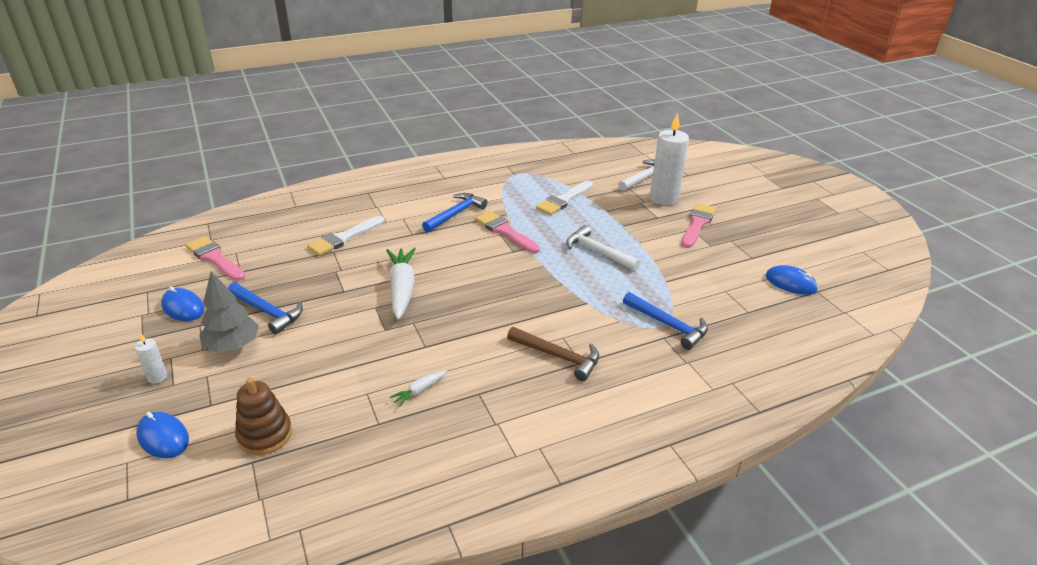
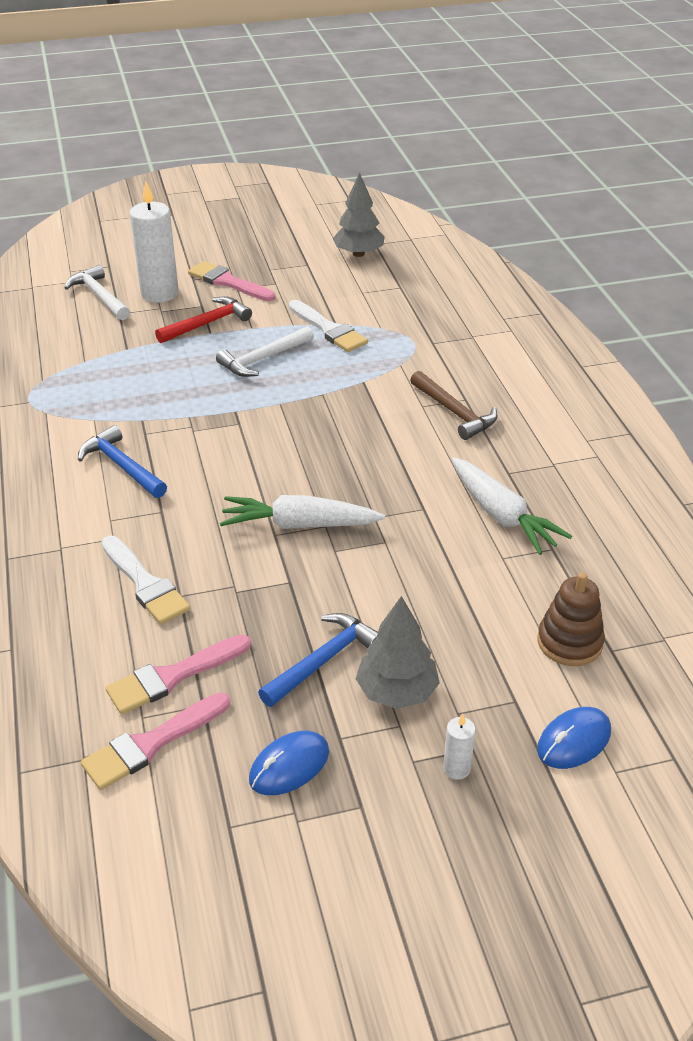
camera: 80 degrees left, 5 degrees up
white carrot [390,370,447,407] -> white carrot [451,457,572,555], size x2.11
pink brush [475,211,540,253] -> pink brush moved to [105,634,251,714]
brown hammer [507,327,599,381] -> brown hammer turned 105 degrees clockwise [410,371,498,440]
white brush [536,180,593,215] -> white brush moved to [289,300,368,352]
blue hammer [623,292,708,350] -> none
blue mouse [766,265,818,295] -> grey tree [333,172,385,257]
none -> red hammer [155,296,252,343]

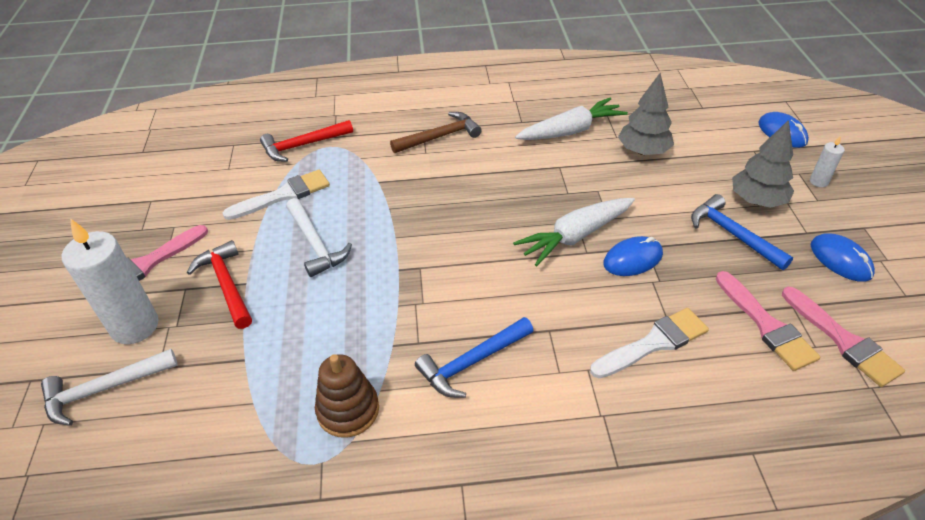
camera: 80 degrees left, 5 degrees up
white carrot [220,495,385,529] -> white carrot turned 45 degrees clockwise [513,198,635,266]
grey tree [333,172,385,257] -> grey tree moved to [618,73,674,155]
brown stacking toy [537,572,605,666] -> brown stacking toy moved to [315,354,379,438]
none -> red hammer [260,120,353,162]
none -> blue mouse [603,236,663,276]

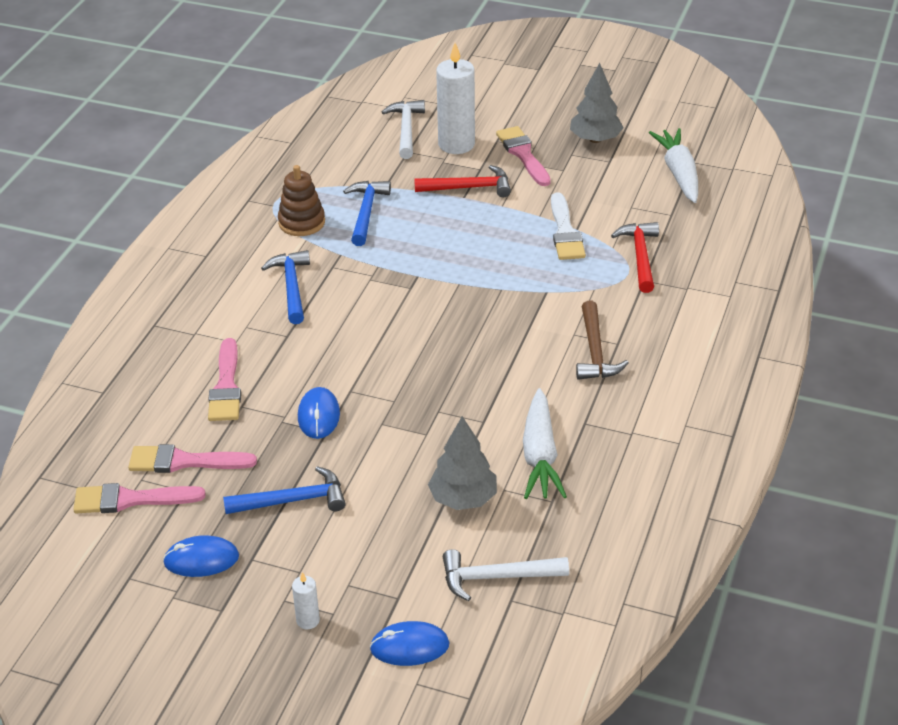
camera: 115 degrees right, 5 degrees down
white hammer [286,198,352,277] -> white hammer moved to [443,549,569,601]
white carrot [513,198,635,266] -> white carrot moved to [649,128,698,203]
white brush [590,308,709,378] -> pink brush [208,338,241,421]
grey tree [732,120,794,208] -> grey tree moved to [570,63,624,143]
none -> blue hammer [343,181,391,246]

